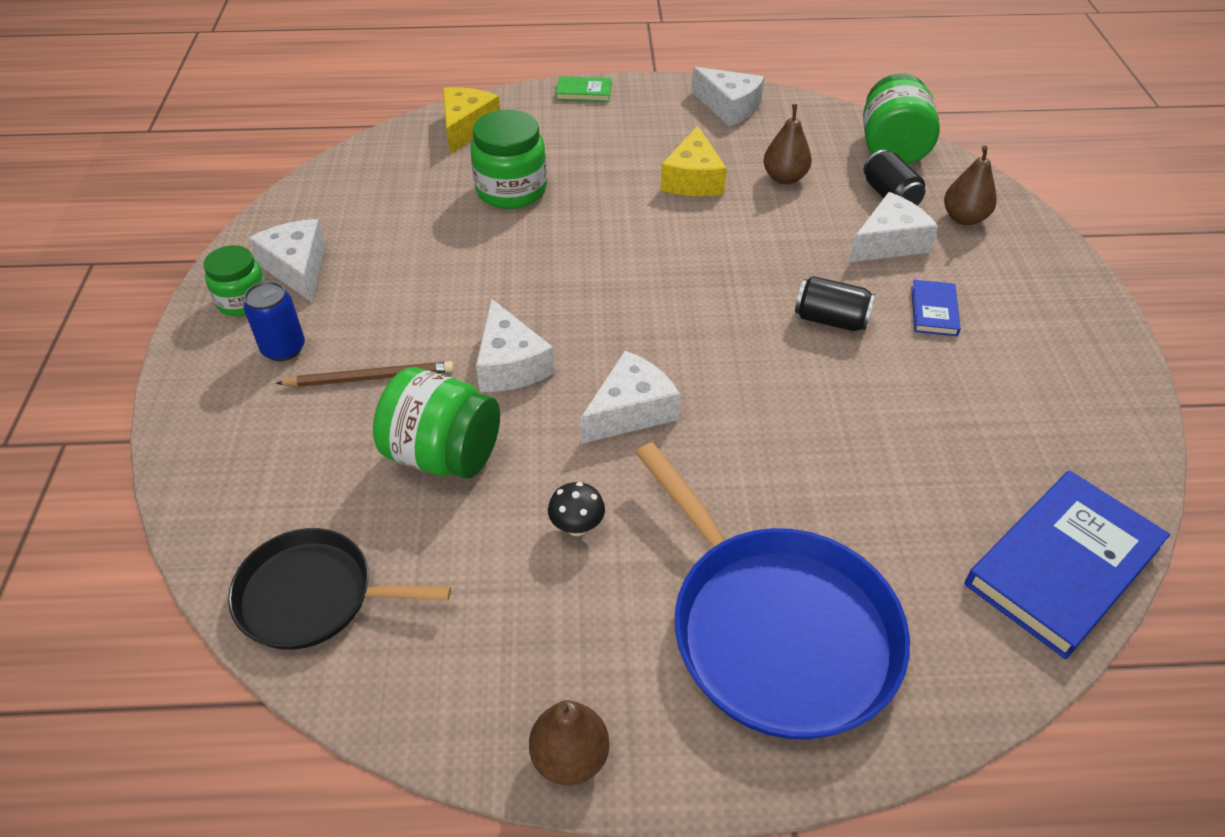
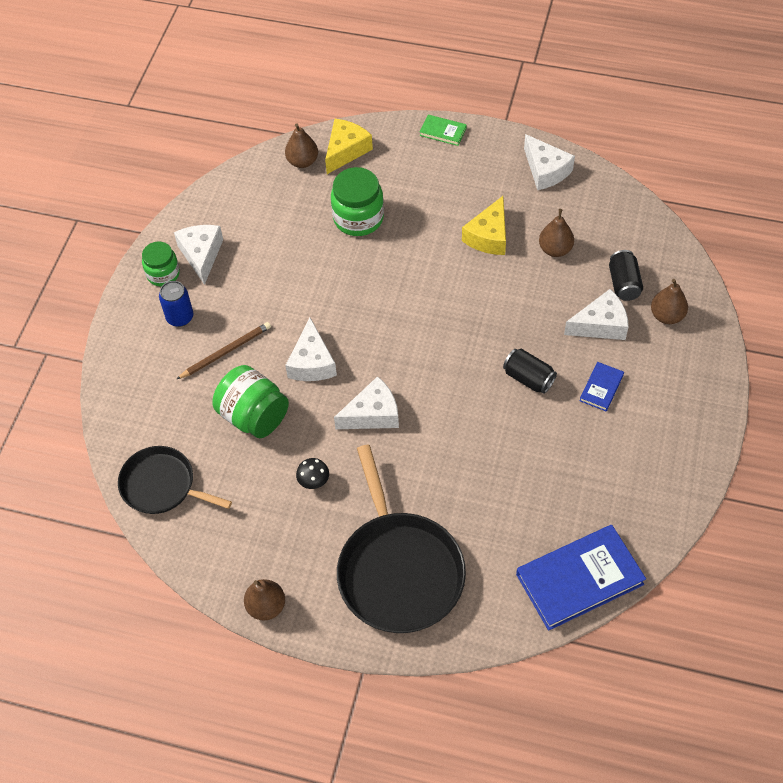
camera: 20 degrees right, 10 degrees up
brown pencil [276,361,454,387] -> brown pencil turned 45 degrees counterclockwise [177,322,271,379]
blue pan [636,442,910,740] -> black pan [337,444,466,633]
green jar [863,73,940,165] -> none
none -> brown pear [285,123,318,168]

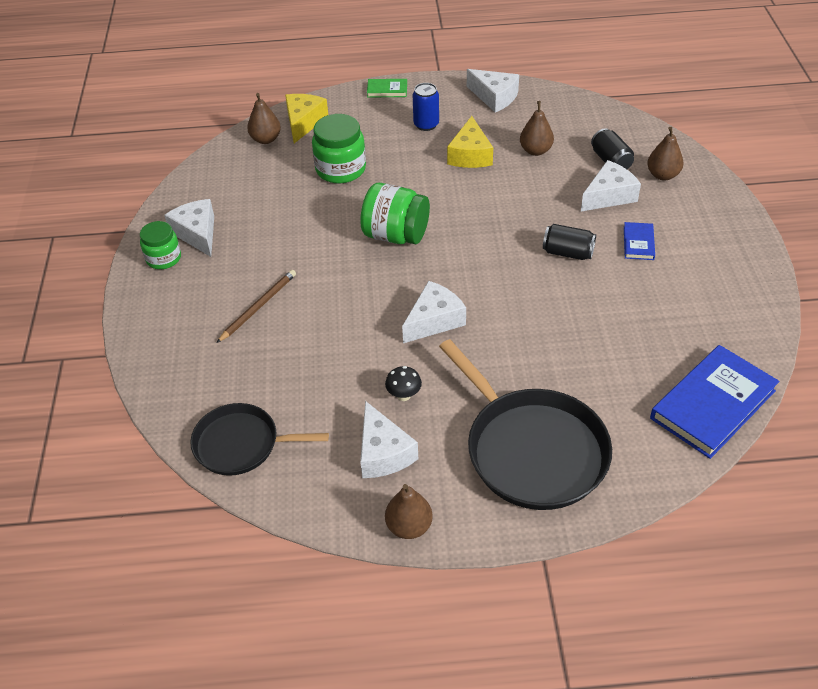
camera: 20 degrees left, 10 degrees down
blue can [159,281,193,327] -> blue can moved to [413,83,439,131]
green jar [213,365,289,438] -> green jar moved to [360,183,430,245]
white cheese [285,318,337,381] -> white cheese moved to [360,401,418,478]

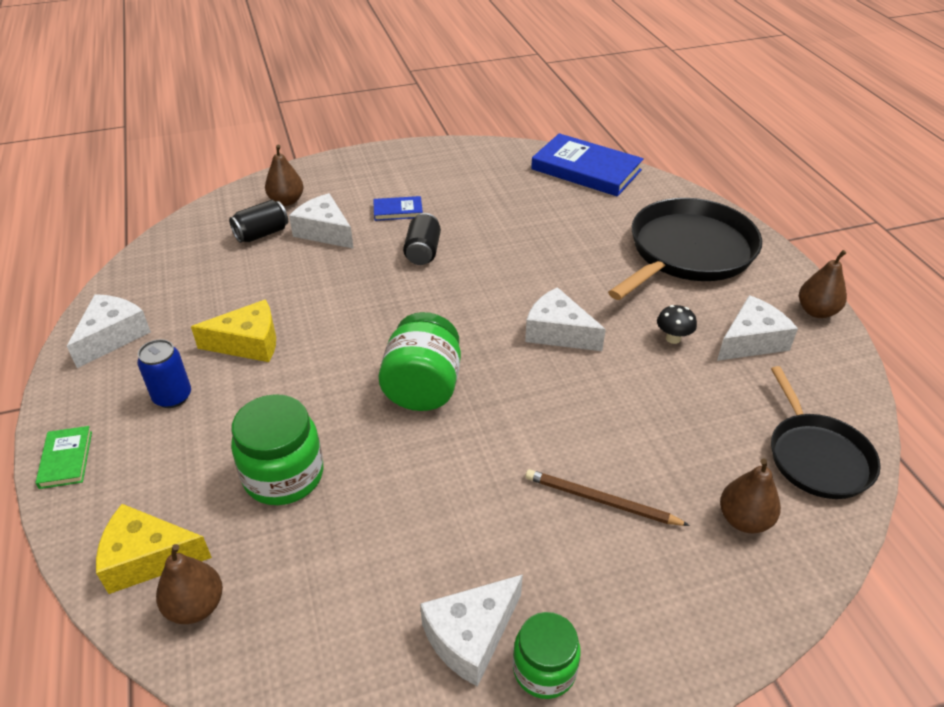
camera: 105 degrees left, 5 degrees down
brown pear [520,101,554,156] -> brown pear moved to [720,458,781,533]

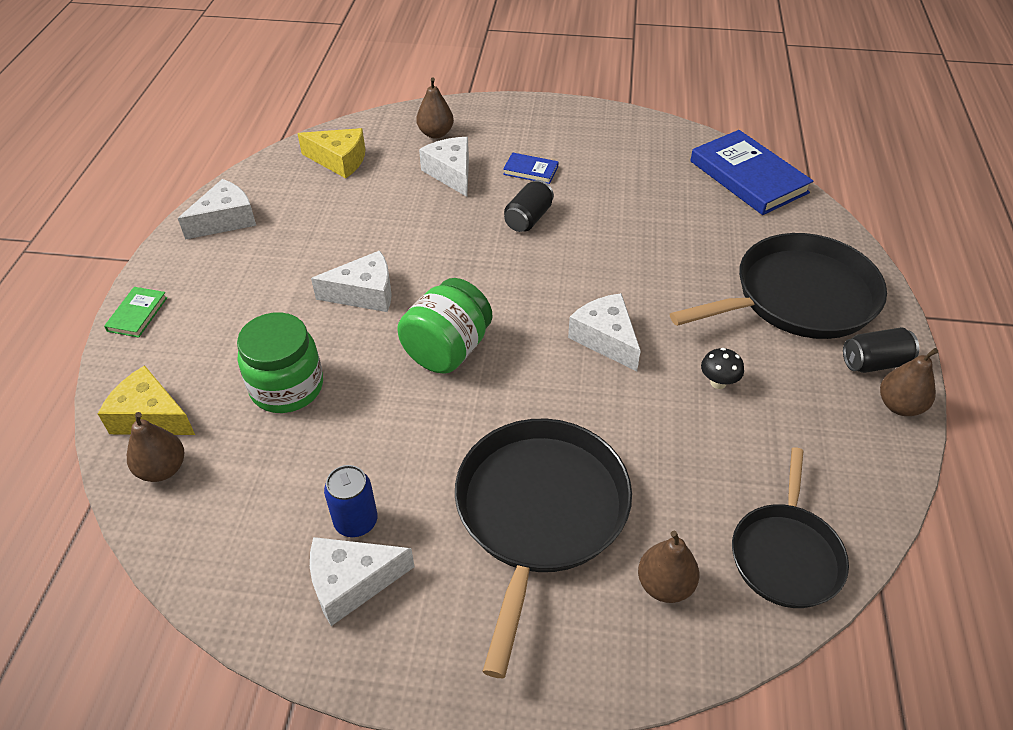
camera: 25 degrees right, 5 degrees up
blue can [137,339,191,408] -> blue can moved to [324,465,378,537]
yellow cheese [191,299,276,362] -> yellow cheese moved to [297,128,365,178]
black can [229,200,288,243] -> black can moved to [843,327,919,373]
green jar [513,612,581,699] -> none
brown pencil [525,469,690,526] -> black pan [455,419,632,678]
white cheese [717,295,798,361] -> white cheese moved to [311,250,392,312]

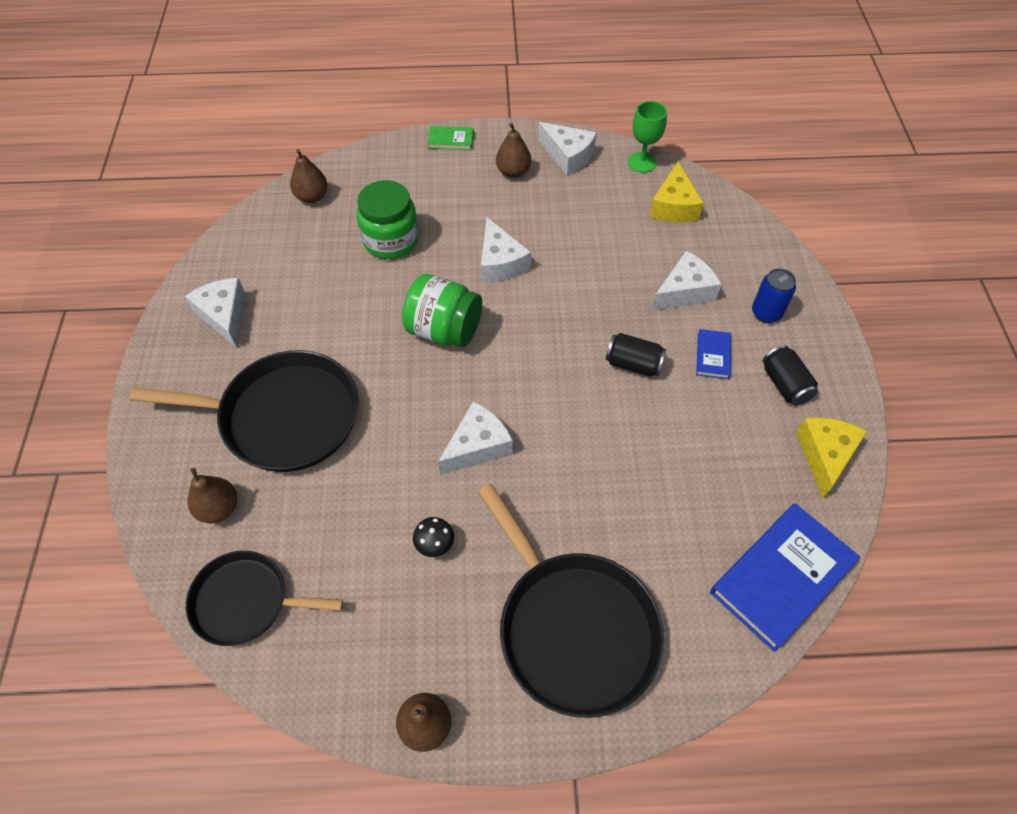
camera: 80 degrees right, 10 degrees up
yellow cheese [98,365,195,435] -> yellow cheese moved to [796,417,867,498]
blue can [324,465,378,537] -> blue can moved to [752,268,796,323]
brown pear [416,77,454,139] -> brown pear moved to [496,122,531,178]
black can [843,327,919,373] -> black can moved to [763,345,818,406]
none -> green goblet [628,101,667,173]

